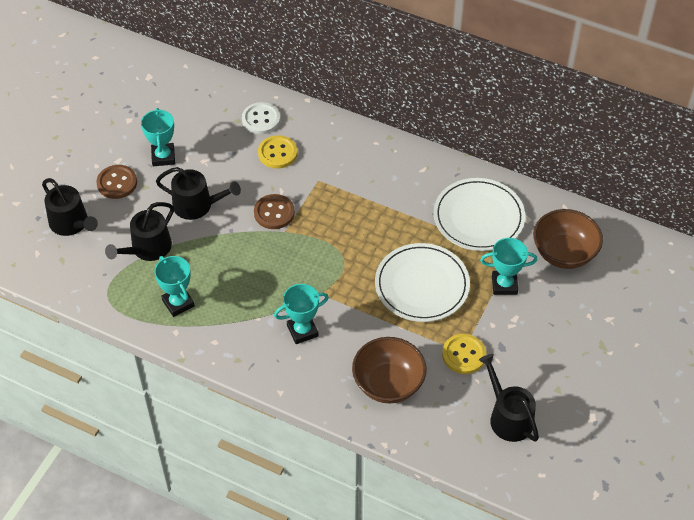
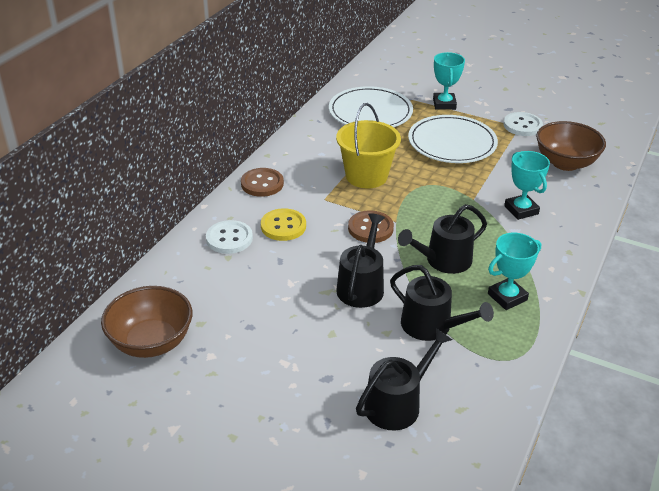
camera: 90 degrees left, 15 degrees down
brown button [96,165,137,199] -> brown button moved to [241,168,284,197]
turquoise trophy [141,108,175,166] -> none
yellow button [442,334,487,374] -> white button [503,112,543,136]
black watering can [479,354,539,442] -> black watering can moved to [398,204,487,274]
brown bowl [533,209,603,269] -> brown bowl moved to [101,286,192,358]
none -> yellow bucket [336,103,401,188]

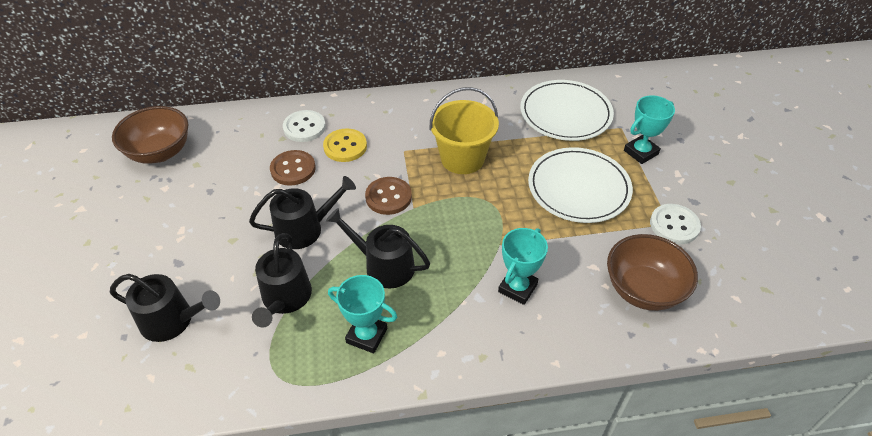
camera: 55 degrees right, 10 degrees up
brown button [241,168,284,197] -> brown button moved to [270,150,316,186]

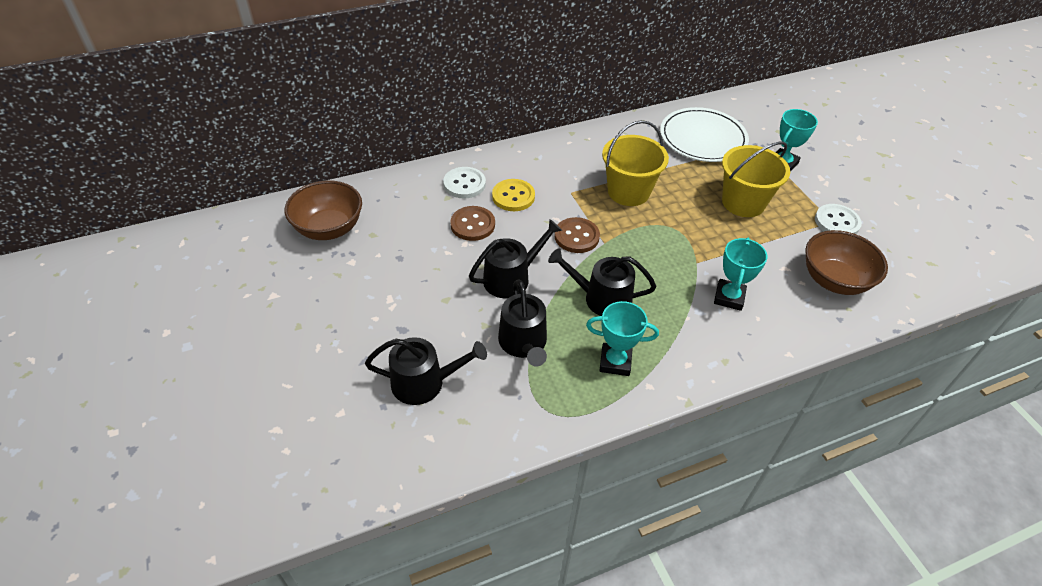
camera: 15 degrees left, 0 degrees up
white plate [528,147,633,223] -> yellow bucket [722,142,790,217]

